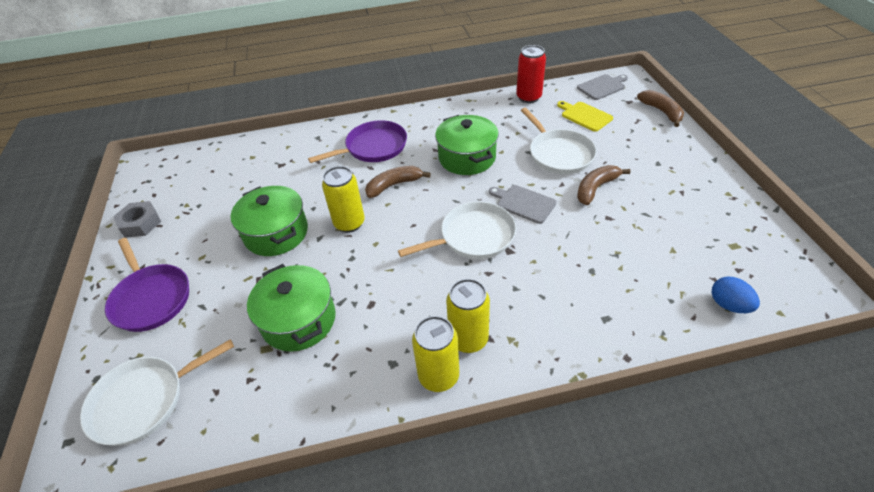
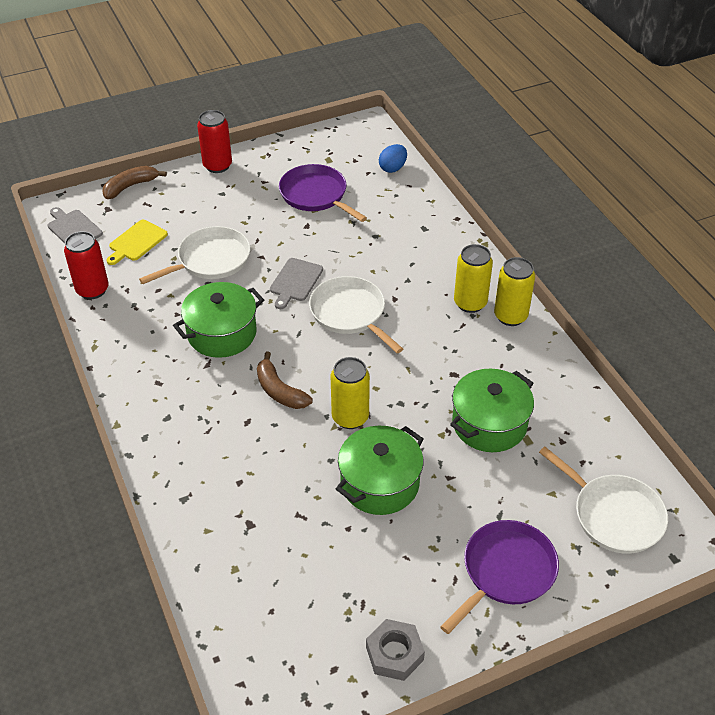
camera: 105 degrees left, 0 degrees up
purple pan [308,120,407,163] -> purple pan moved to [279,164,367,222]
brown banana [577,165,631,205] -> none
none -> red can [197,110,232,173]

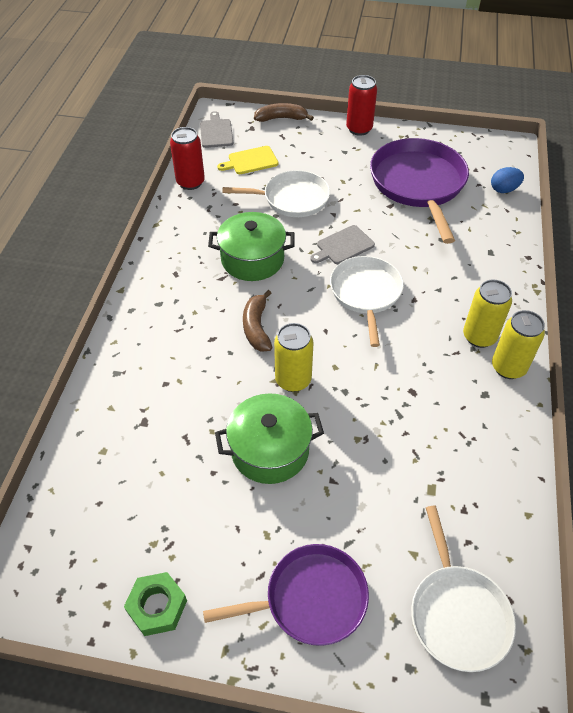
camera: 35 degrees right, 5 degrees up
purple pan [279,164,367,222] -> purple pan [370,138,469,244], size x1.53
grey nut [366,619,425,681] -> green nut [124,572,187,636]
green pot [450,369,534,452] -> none

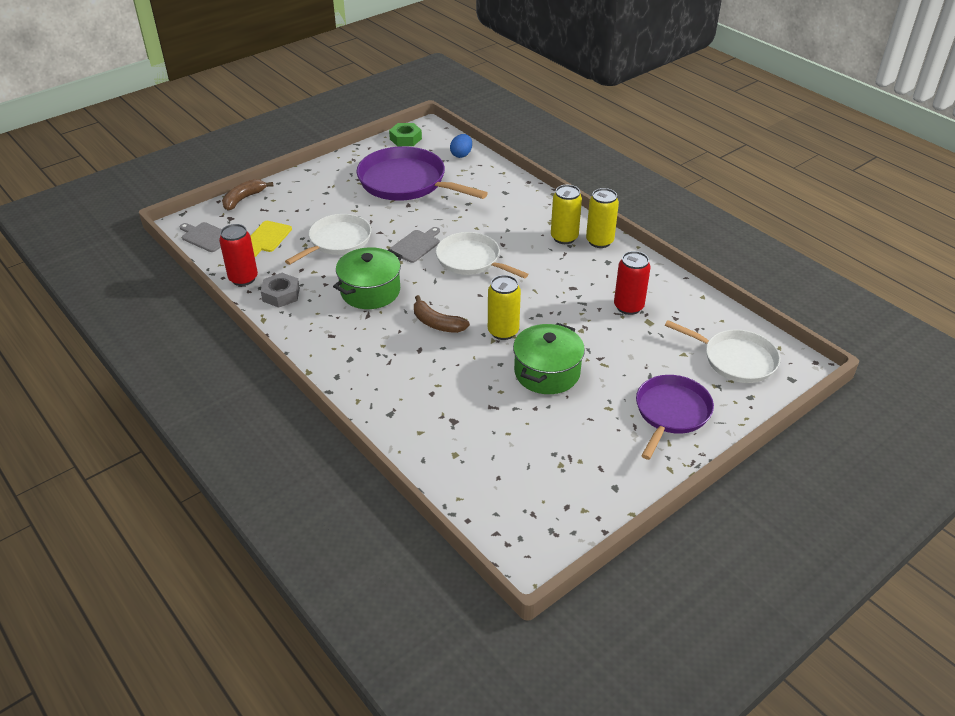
camera: 50 degrees left, 10 degrees down
green nut [124,572,187,636] -> green nut moved to [389,123,422,146]
grey cutting board [310,225,375,264] -> grey cutting board turned 150 degrees counterclockwise [390,227,440,263]
red can [346,75,377,136] -> red can moved to [614,251,651,315]
none -> grey nut [261,273,300,308]

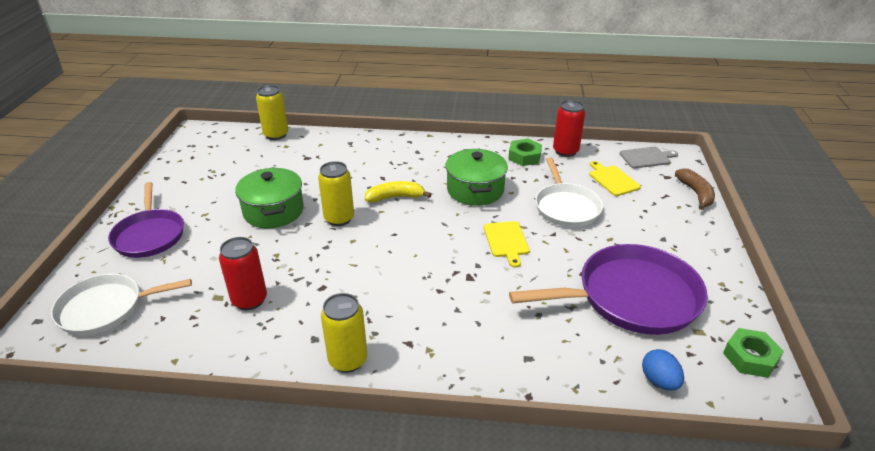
camera: 135 degrees right, 5 degrees down
grey nut [261,273,300,308] -> green nut [508,139,542,166]
grey cutting board [390,227,440,263] -> yellow cutting board [484,221,530,268]
brown banana [414,295,470,333] -> yellow banana [365,181,432,203]
white pan [436,232,528,278] -> none
yellow can [551,185,582,244] -> yellow can moved to [256,85,288,140]

